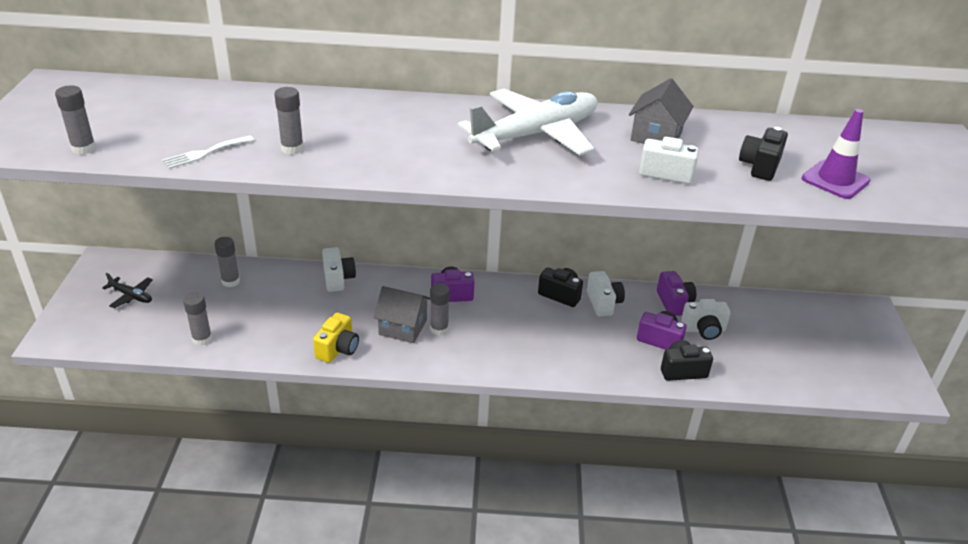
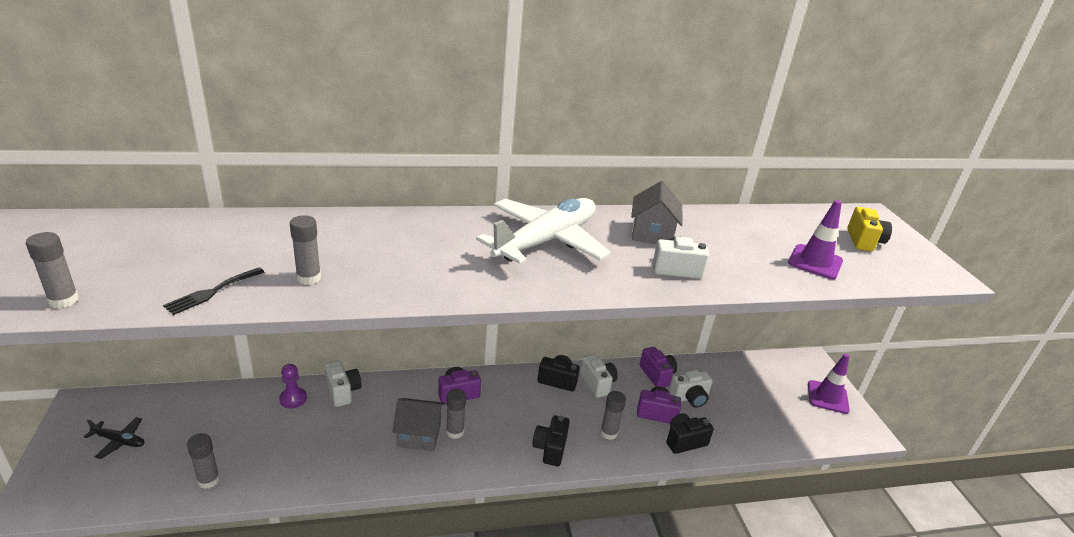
camera: 15 degrees left, 5 degrees down
white fork [162,135,254,169] -> black fork [163,267,265,315]
grey glue stick [214,237,240,287] -> grey glue stick moved to [600,391,626,440]
yellow camera [313,312,359,363] -> yellow camera moved to [847,207,892,251]
black camera [739,127,788,181] -> black camera moved to [532,415,570,466]
none -> purple pawn [279,364,307,408]
none -> purple traffic cone [808,354,850,414]

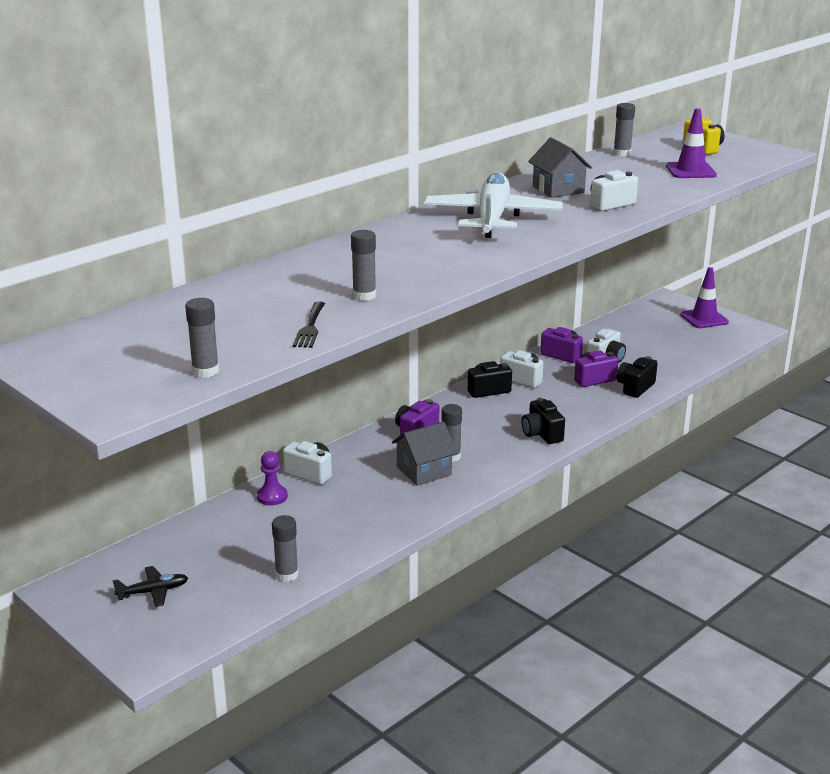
camera: 30 degrees left, 5 degrees down
grey glue stick [600,391,626,440] -> grey glue stick moved to [613,103,635,156]

